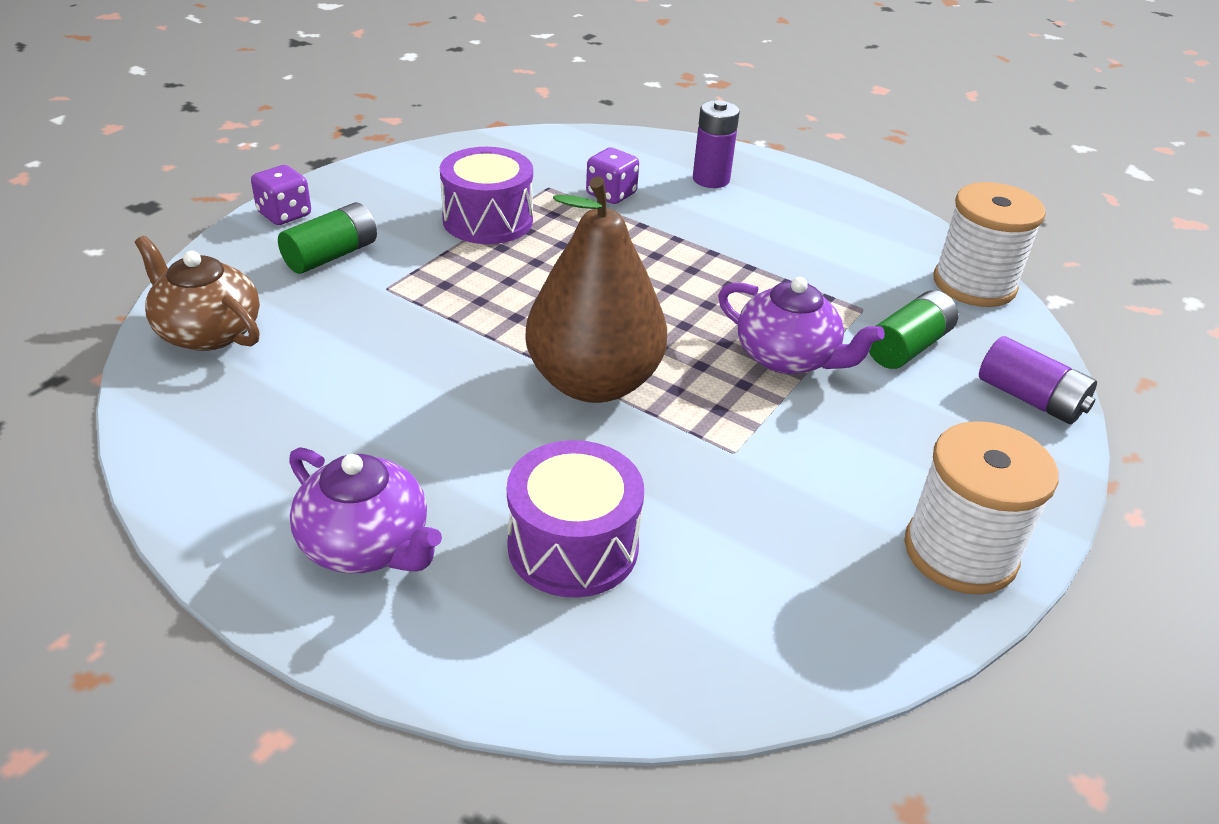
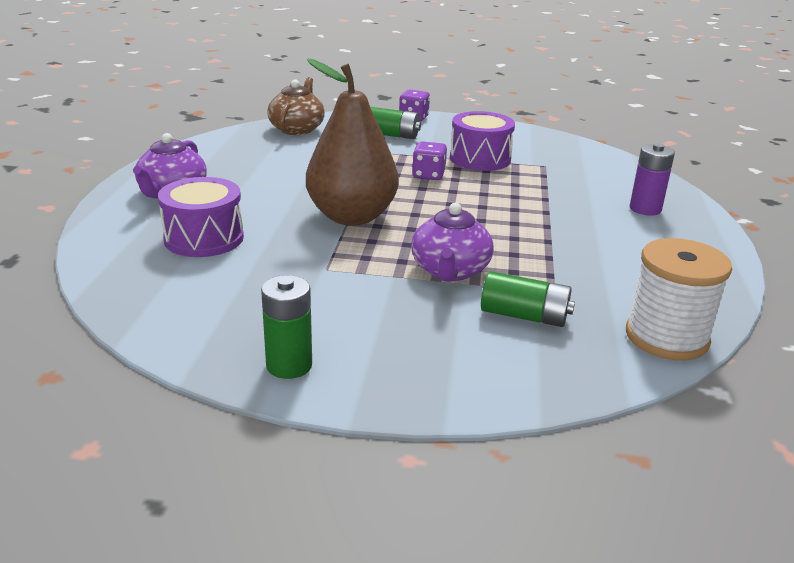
camera: 65 degrees right, 10 degrees down
purple dice [586,147,639,204] -> purple dice moved to [412,141,447,180]
white spool [904,421,1059,595] -> green battery [261,275,312,379]
purple battery [979,336,1097,424] -> none

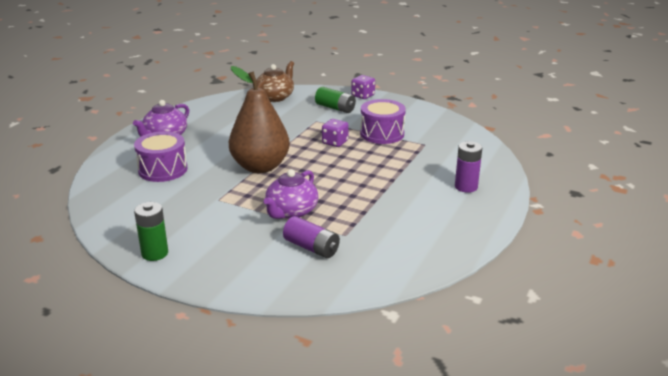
camera: 20 degrees right, 0 degrees up
green battery [481,271,575,327] -> purple battery [283,216,340,258]
white spool [626,238,732,361] -> none

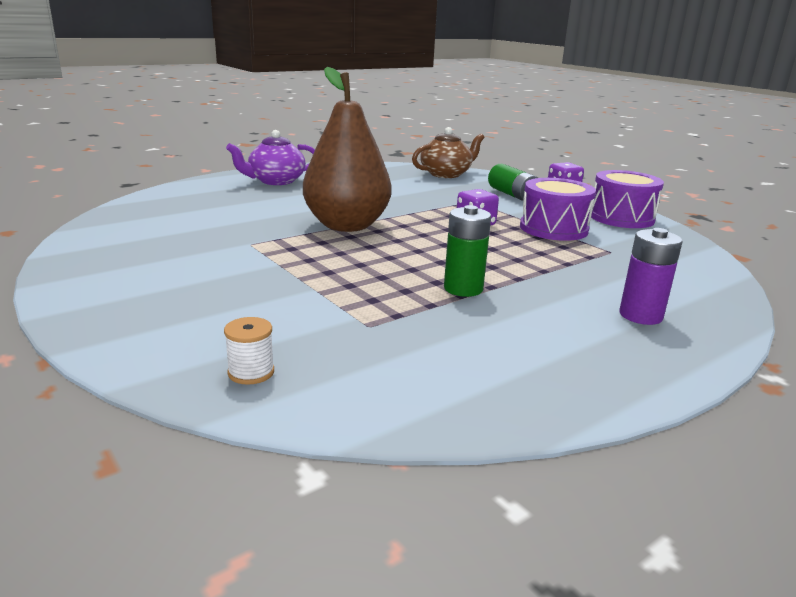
camera: 25 degrees right, 5 degrees down
purple drum [134,131,188,182] -> purple drum moved to [589,170,664,228]
green battery [134,202,168,261] -> green battery moved to [444,205,491,297]
purple teapot [264,169,318,219] -> none
purple battery [283,216,340,258] -> none
none -> white spool [224,317,274,385]

